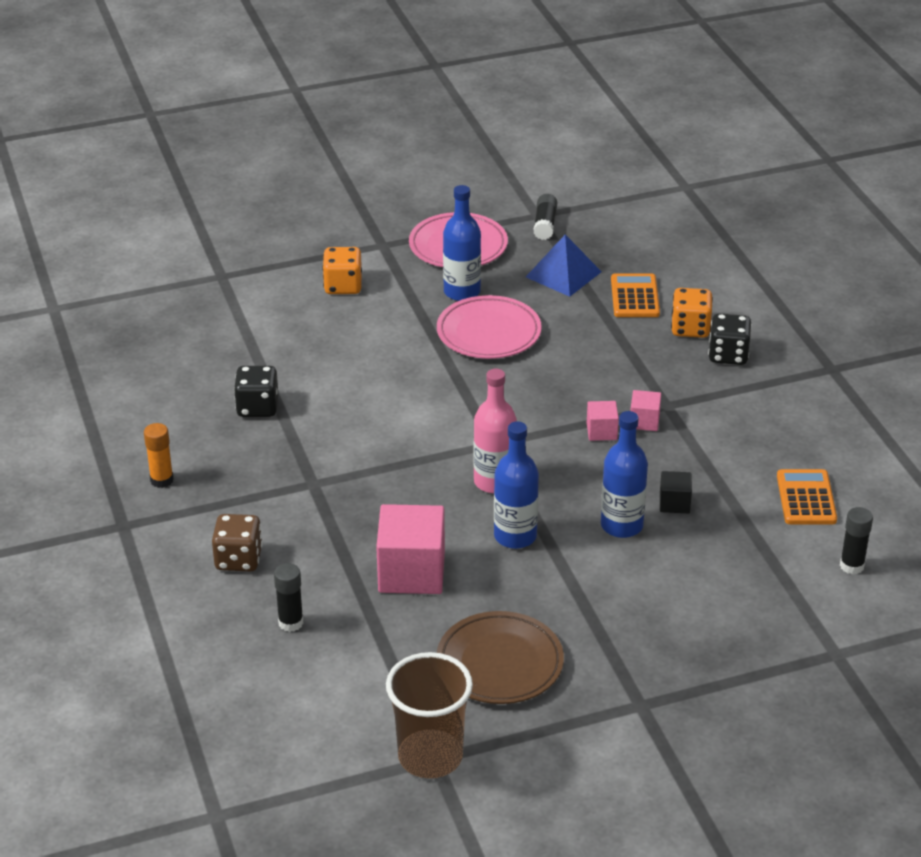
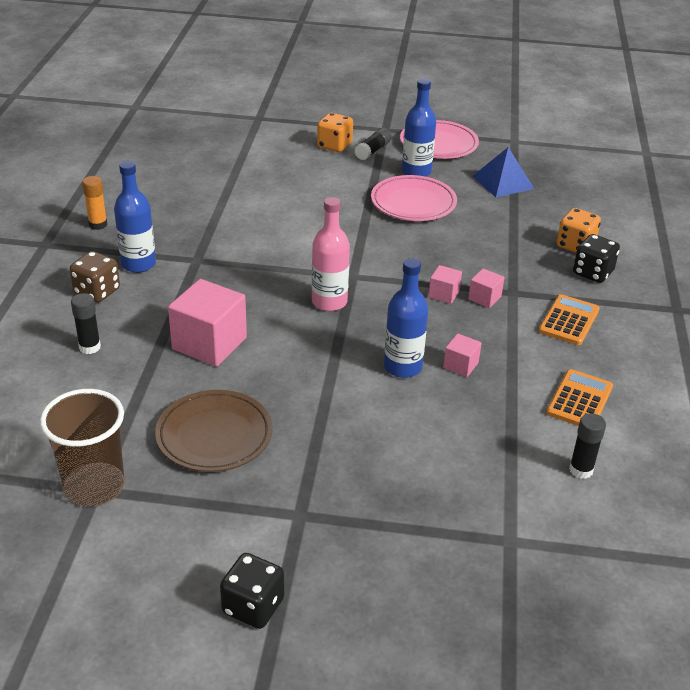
camera: 25 degrees right, 0 degrees up
black dice [234,366,278,417] -> black dice moved to [220,553,284,629]
blue bottle [494,421,539,549] -> blue bottle moved to [114,161,156,273]
black glue stick [533,194,557,240] -> black glue stick moved to [355,128,392,160]
orange calculator [611,273,660,317] -> orange calculator moved to [539,294,600,345]
black cube [660,471,692,513] -> pink cube [443,333,481,377]

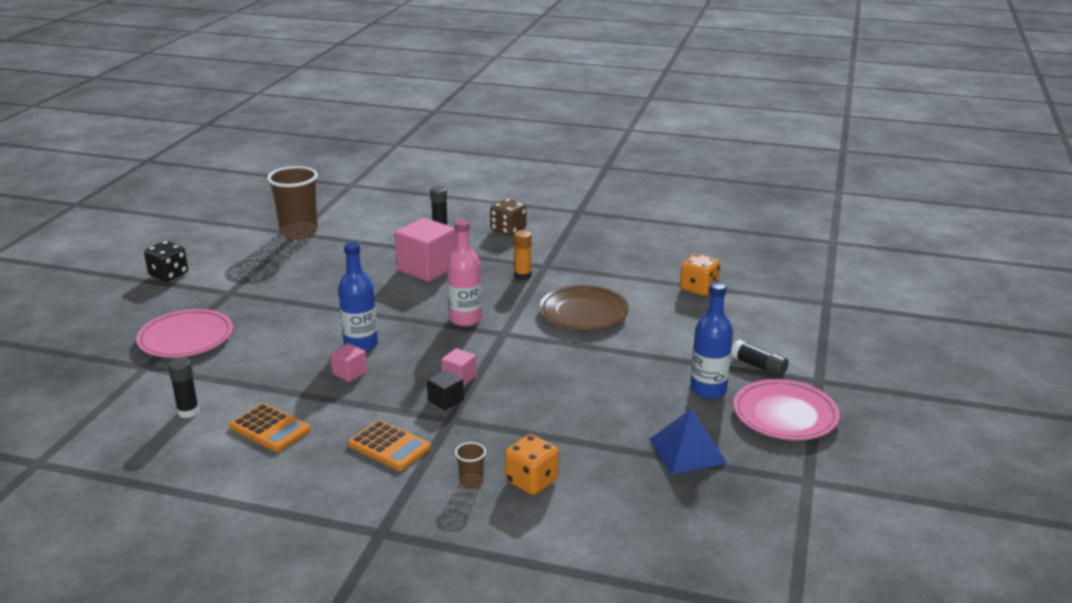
camera: 100 degrees right, 10 degrees down
orange glue stick [82,176,107,230] -> orange glue stick moved to [514,230,532,280]
blue bottle [114,161,156,273] -> none
brown plate [155,390,273,472] -> brown plate moved to [539,285,629,330]
orange dice [317,113,353,152] -> orange dice moved to [680,254,720,296]
pink plate [371,175,457,221] -> pink plate moved to [136,309,233,358]
pink cube [468,268,504,308] -> black cube [427,369,464,410]
black dice [573,234,620,283] -> brown cup [455,442,486,489]

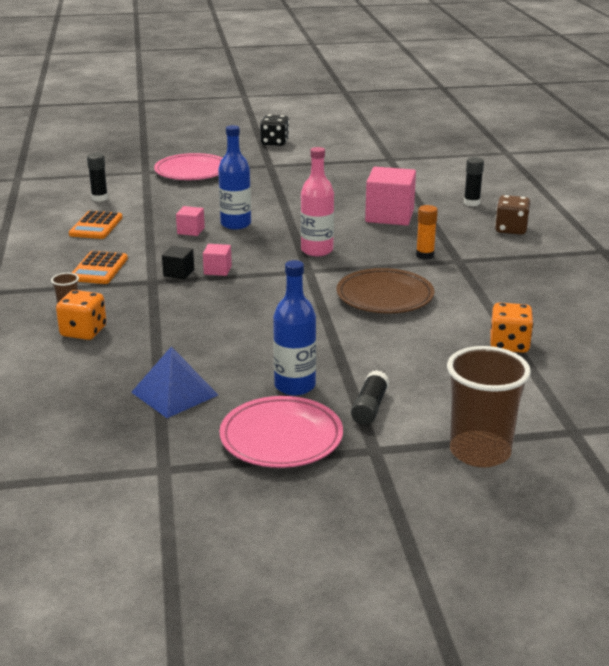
camera: 65 degrees right, 0 degrees up
brown cup [267,166,318,240] -> brown cup moved to [447,346,531,467]

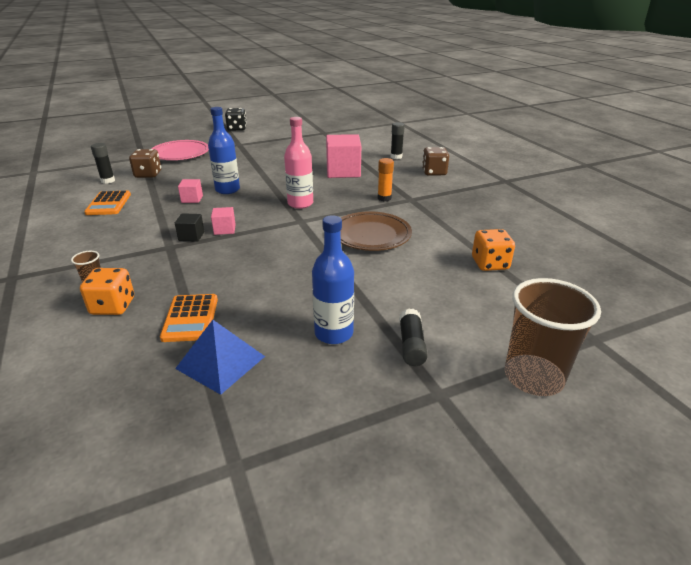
camera: 15 degrees left, 5 degrees up
orange calculator [72,251,128,284] -> orange calculator moved to [160,294,218,342]
pink plate [219,396,343,468] -> none
none -> brown dice [129,149,161,178]

